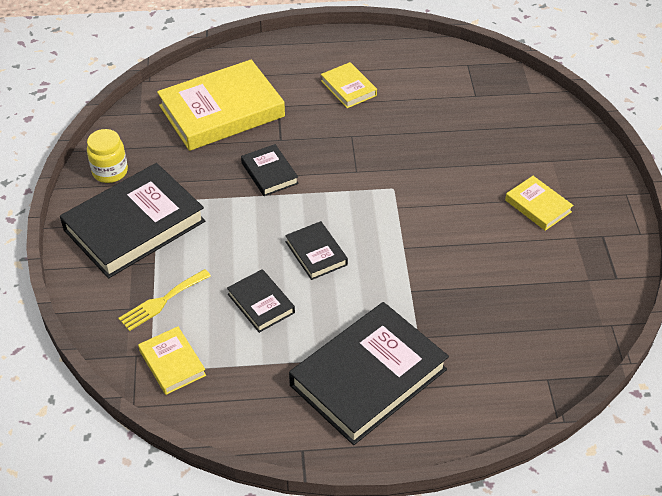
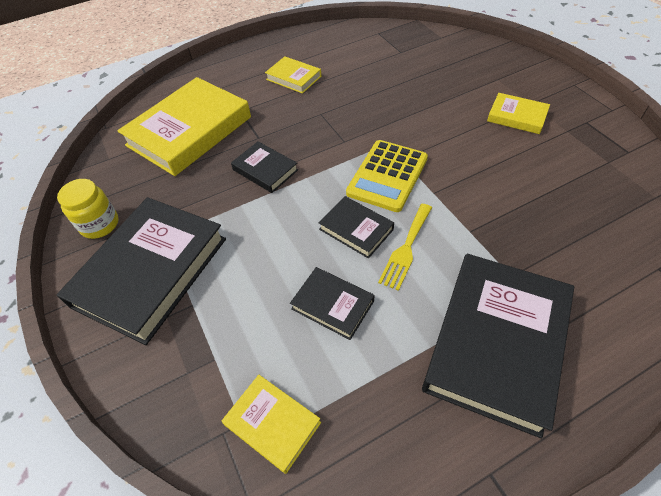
camera: 20 degrees left, 5 degrees up
yellow fork [118,269,211,331] -> yellow fork moved to [378,204,432,291]
none -> yellow calculator [346,140,428,212]

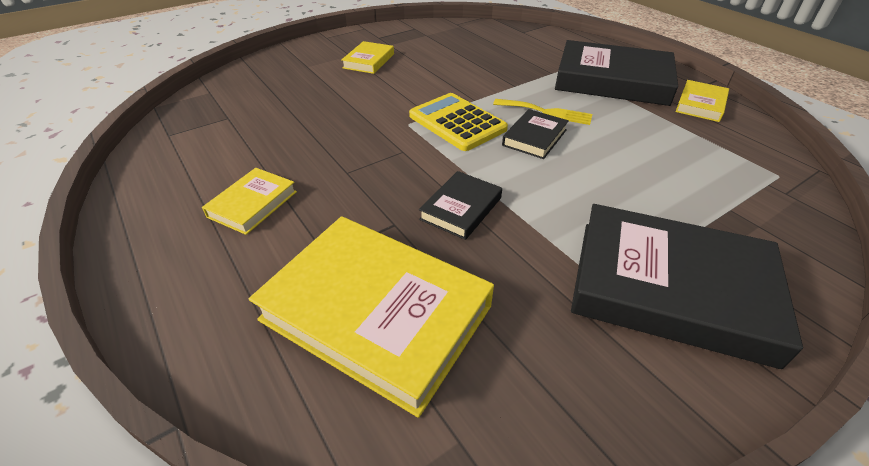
camera: 100 degrees left, 10 degrees down
yellow jar [57,179,119,239] -> none
yellow book [222,375,321,474] -> yellow book moved to [676,80,729,122]
black book [290,267,374,340] -> none
yellow calculator [346,140,428,212] -> yellow calculator turned 150 degrees counterclockwise [409,93,508,151]

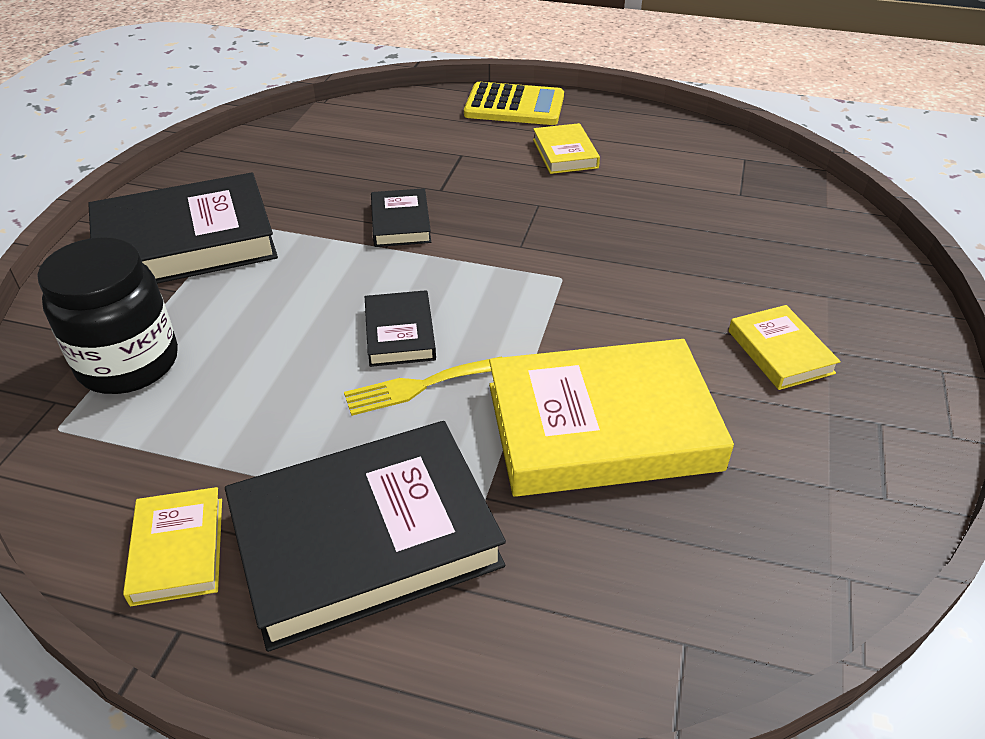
camera: 140 degrees right, 0 degrees up
yellow book [249,216,494,418] -> yellow book moved to [489,339,734,496]
yellow calculator [409,93,508,151] -> yellow calculator moved to [464,82,564,125]
none -> black jar [38,237,178,394]

